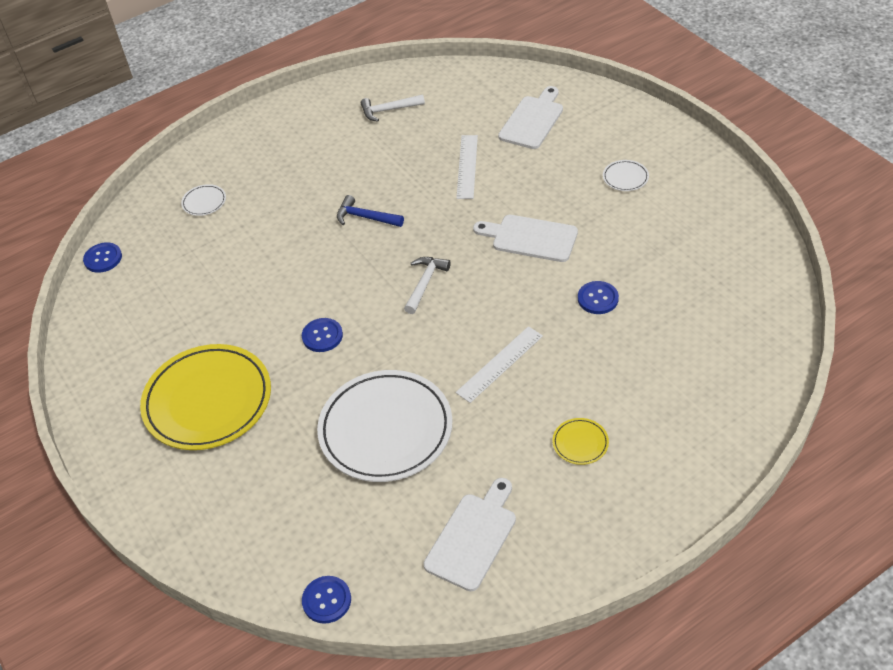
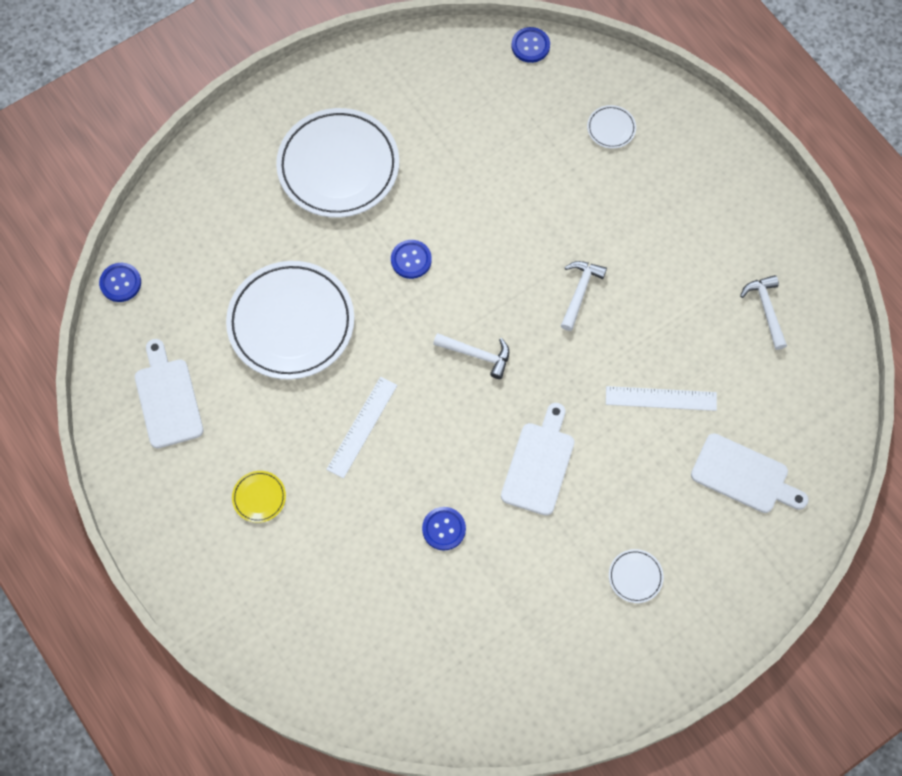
camera: 85 degrees right, 20 degrees up
yellow plate [140,344,271,450] -> white plate [276,108,399,218]
blue hammer [337,195,404,227] -> white hammer [561,261,607,331]
white cutting board [424,478,516,591] -> white cutting board turned 135 degrees counterclockwise [135,339,203,448]
white ruler [456,326,543,403] -> white ruler turned 75 degrees clockwise [326,377,397,479]

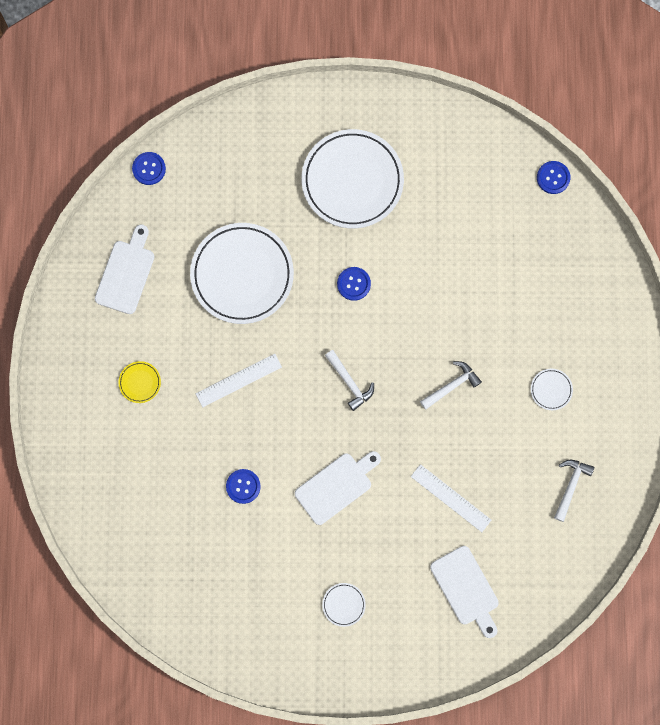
camera: 35 degrees right, 10 degrees up
white plate [587,105,636,148] -> white plate moved to [531,369,573,410]

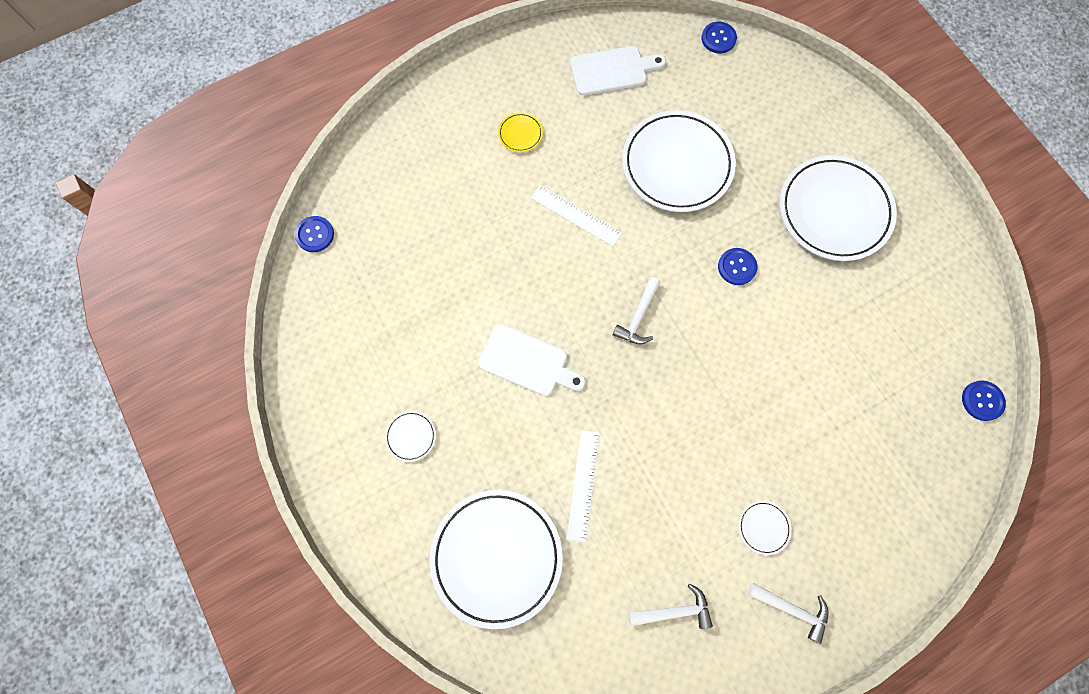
camera: 60 degrees right, 5 degrees down
blue button [226,469,261,504] -> blue button moved to [295,216,334,252]
white hammer [420,361,482,410] -> white hammer moved to [748,583,829,644]
white cutting board [430,546,499,638] -> white plate [430,490,563,629]

